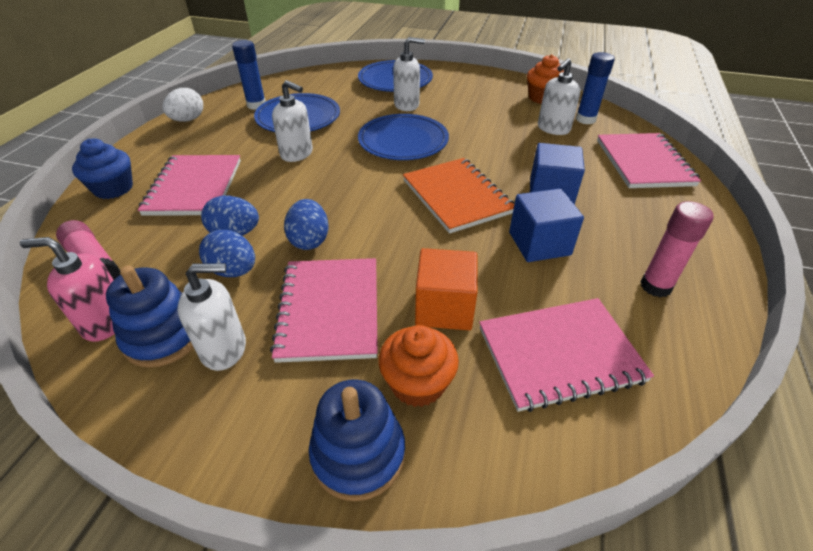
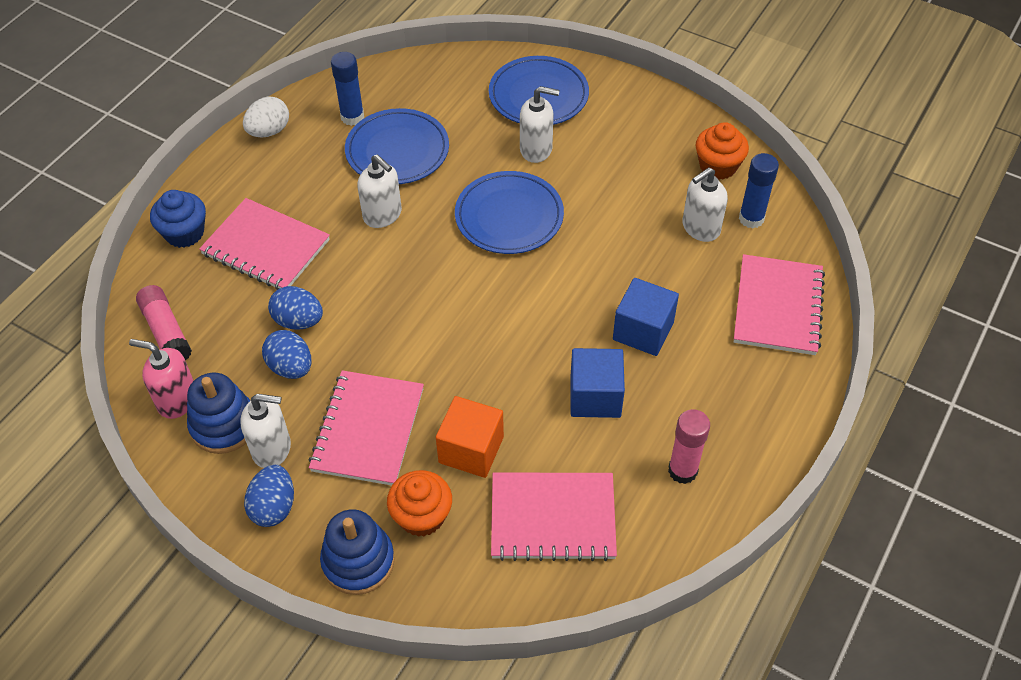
camera: 15 degrees right, 10 degrees up
pink notebook [138,155,241,216] -> pink notebook turned 75 degrees counterclockwise [199,198,330,290]
blue egg [284,199,328,250] -> blue egg moved to [244,465,294,527]
orange notebook [403,158,514,234] -> none

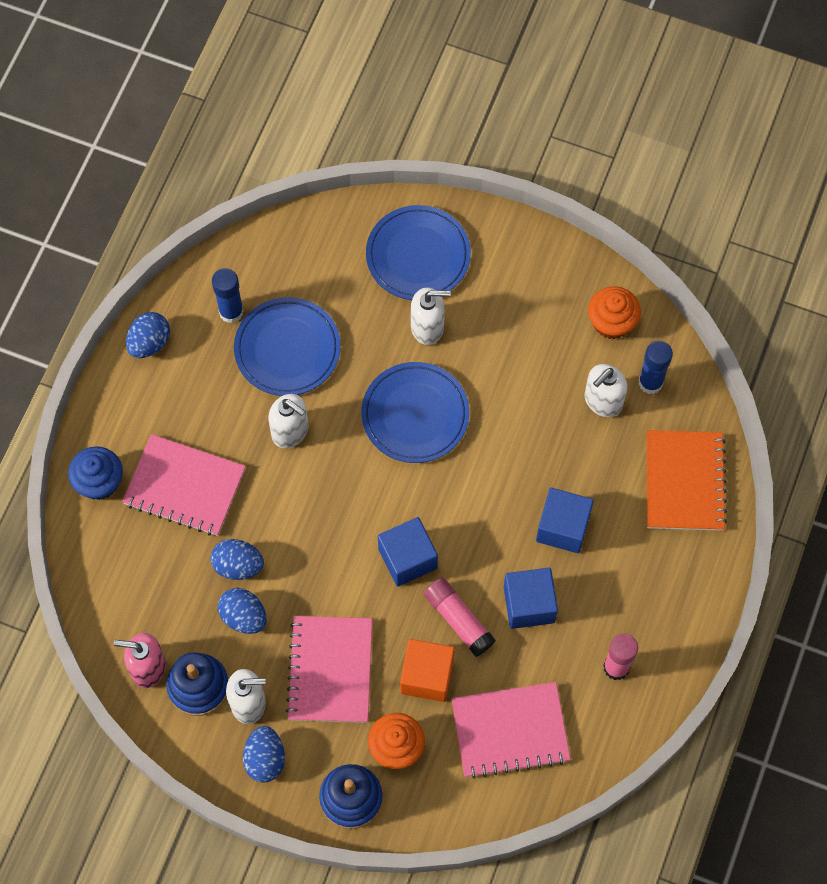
camera: 10 degrees left, 15 degrees up
pink glue stick [136,285,192,361] -> pink glue stick moved to [424,578,495,657]
white egg [243,97,289,137] -> blue egg [126,312,170,358]
pink notebook [734,254,825,355] -> orange notebook [647,430,727,531]
none -> blue cube [378,517,438,587]

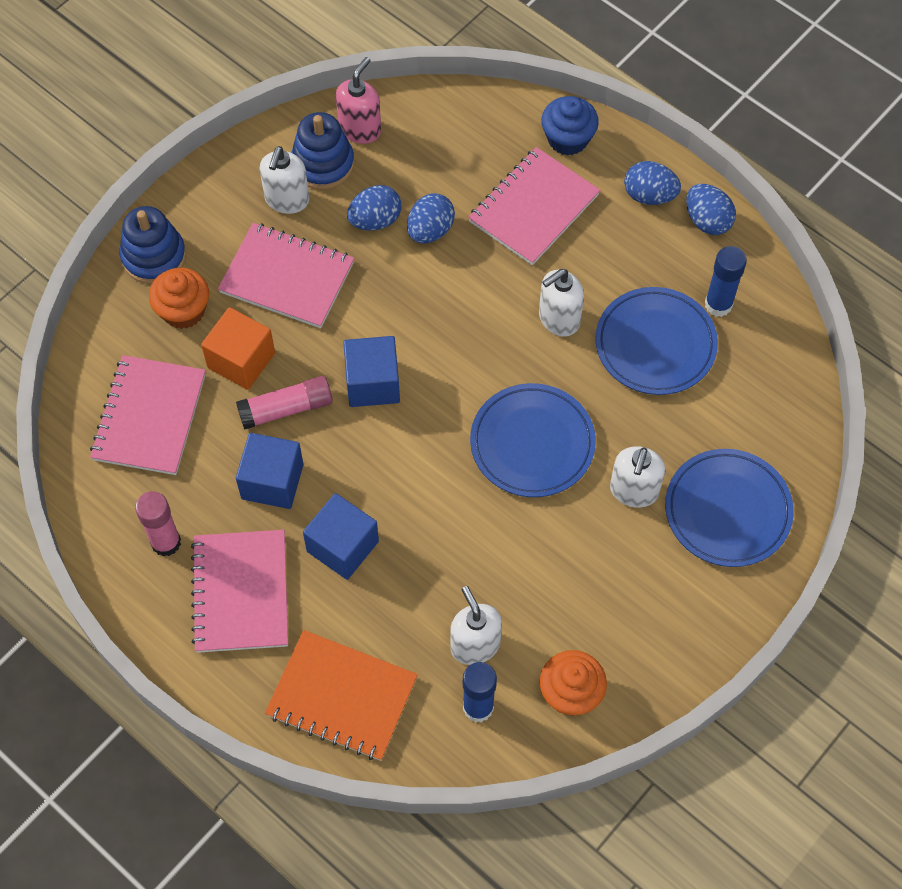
camera: 110 degrees right, 5 degrees down
blue egg [243,726,285,783] -> blue egg moved to [624,161,681,205]
none -> pink notebook [191,530,288,653]

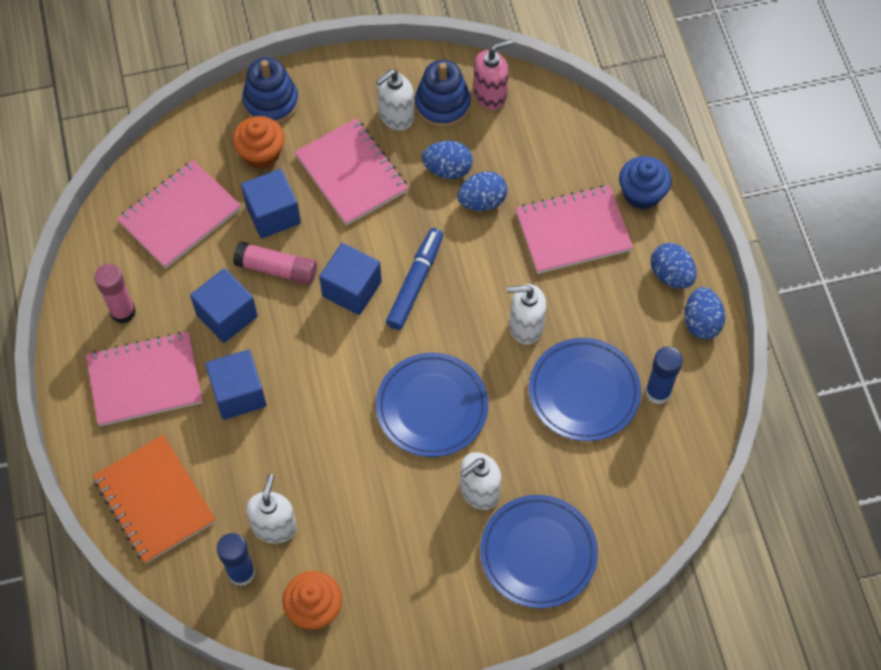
camera: 35 degrees right, 0 degrees up
pink notebook [191,530,288,653] -> pink notebook turned 45 degrees clockwise [86,331,202,426]
orange cube [201,307,275,390] -> blue cube [241,169,301,239]
none -> blue marker [386,228,443,330]

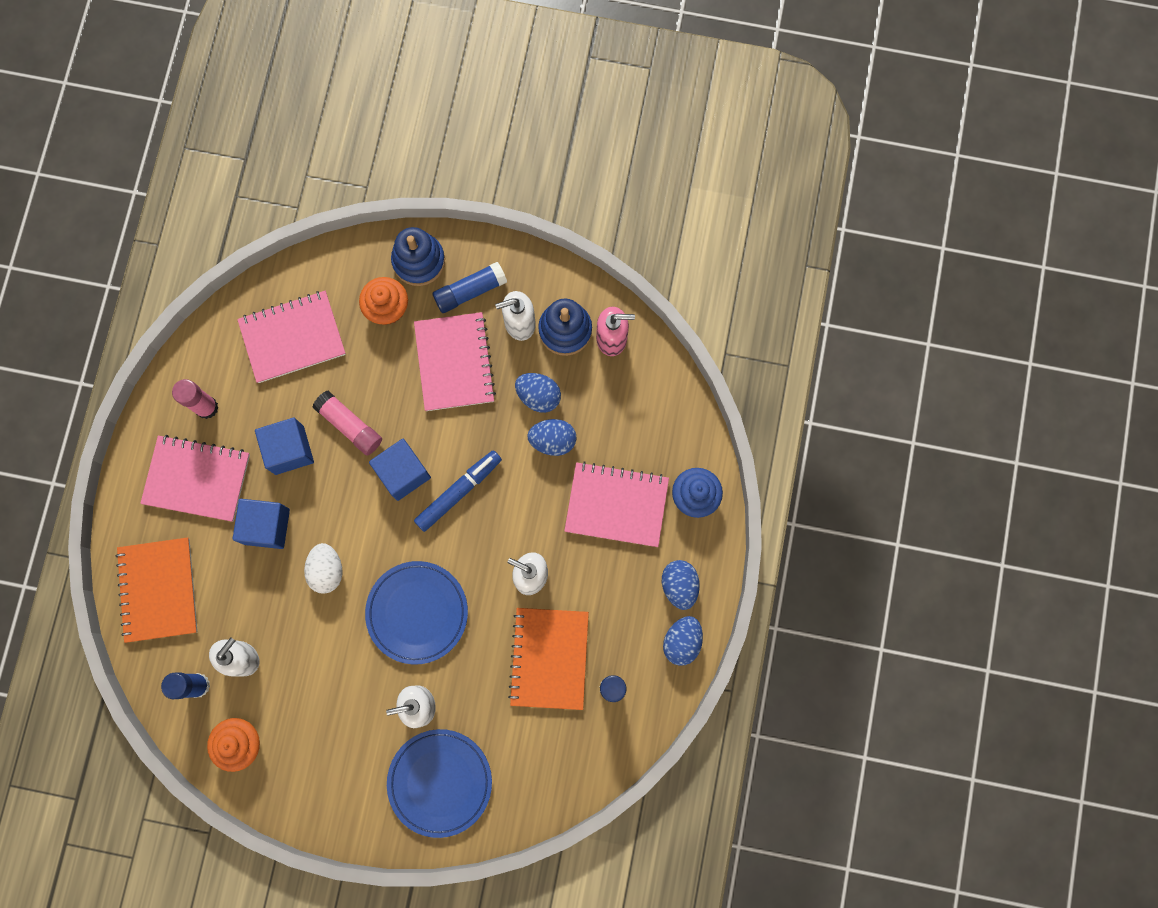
camera: 25 degrees right, 15 degrees up
blue cube [241,169,301,239] -> none
blue plate [529,338,641,441] -> orange notebook [508,608,589,710]
none -> white egg [304,543,343,594]
none -> blue glue stick [433,262,507,313]

